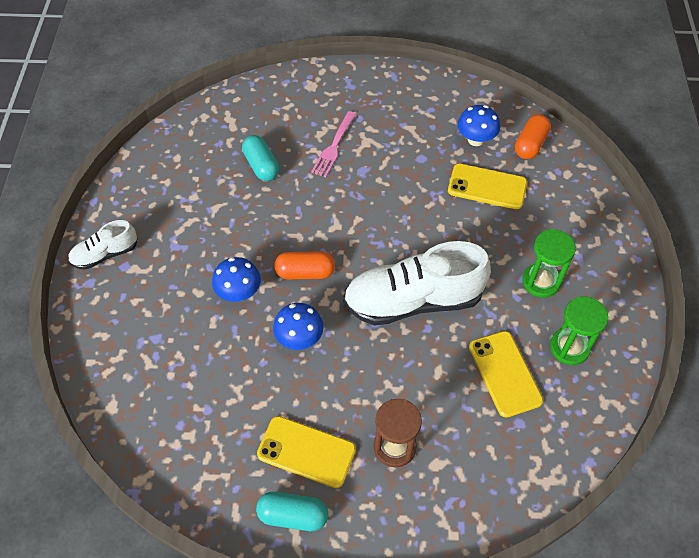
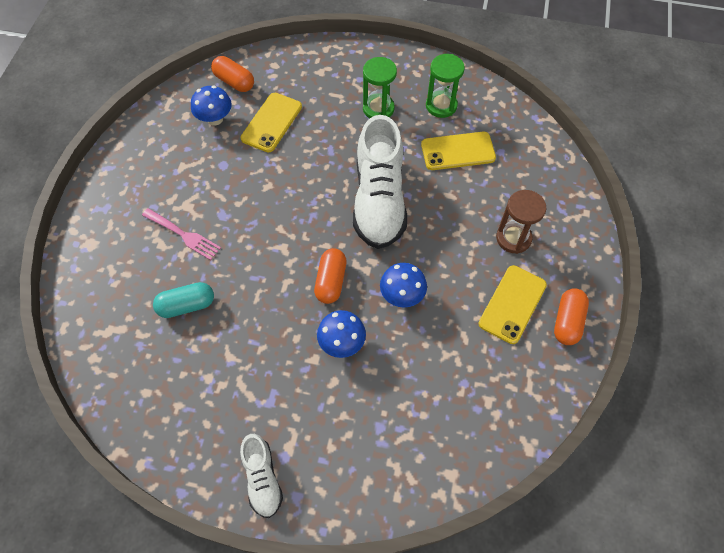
camera: 80 degrees left, 5 degrees up
turquoise capsule [256,492,328,531] -> orange capsule [554,288,589,345]

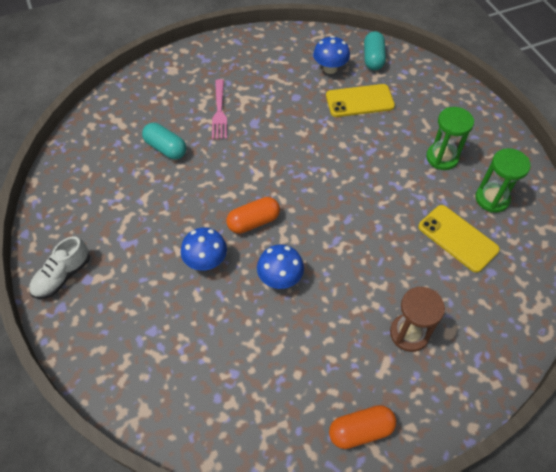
camera: 55 degrees right, 5 degrees down
orange capsule [211,56,254,92] -> turquoise capsule [364,31,386,70]
white shoe [353,115,407,249] -> none
yellow phone [479,265,547,344] -> none

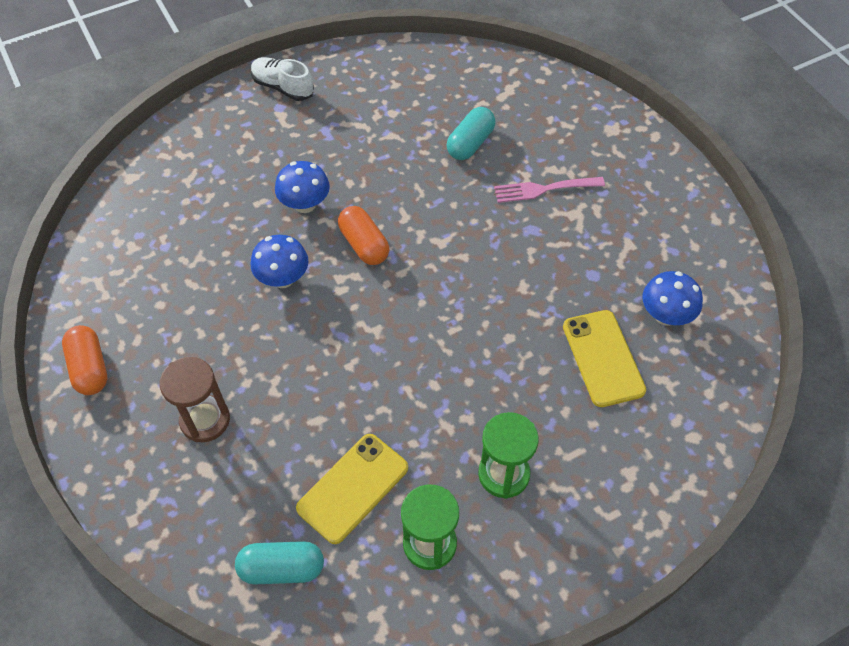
camera: 85 degrees right, 0 degrees up
turquoise capsule [364,31,386,70] -> turquoise capsule moved to [235,541,324,584]

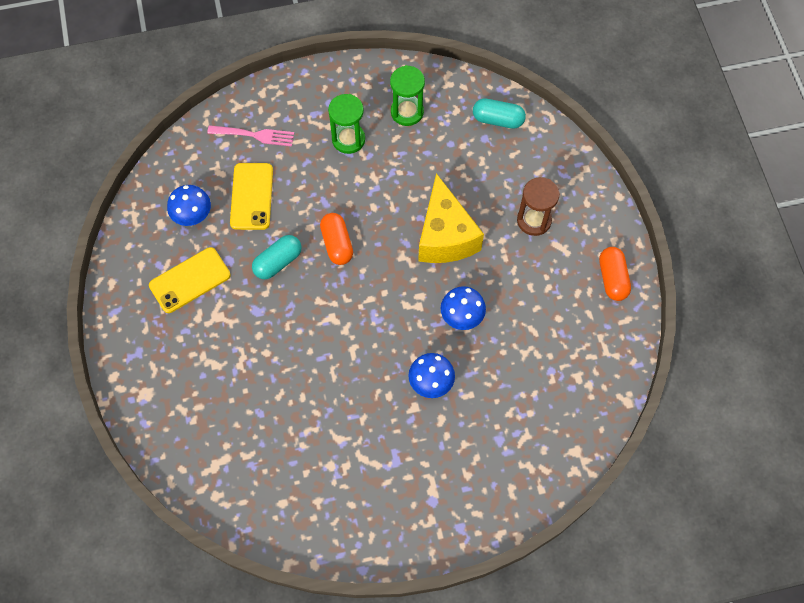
camera: 165 degrees left, 10 degrees up
white shoe [251,57,314,101] -> none
yellow phone [296,434,408,544] -> yellow phone moved to [149,247,231,313]
orange capsule [338,206,389,265] -> orange capsule moved to [320,213,353,265]
turquoise capsule [447,107,496,160] -> turquoise capsule moved to [252,235,302,279]
pink fork [494,177,605,203] -> pink fork moved to [207,125,294,147]
none -> yellow cheese [418,173,484,263]

